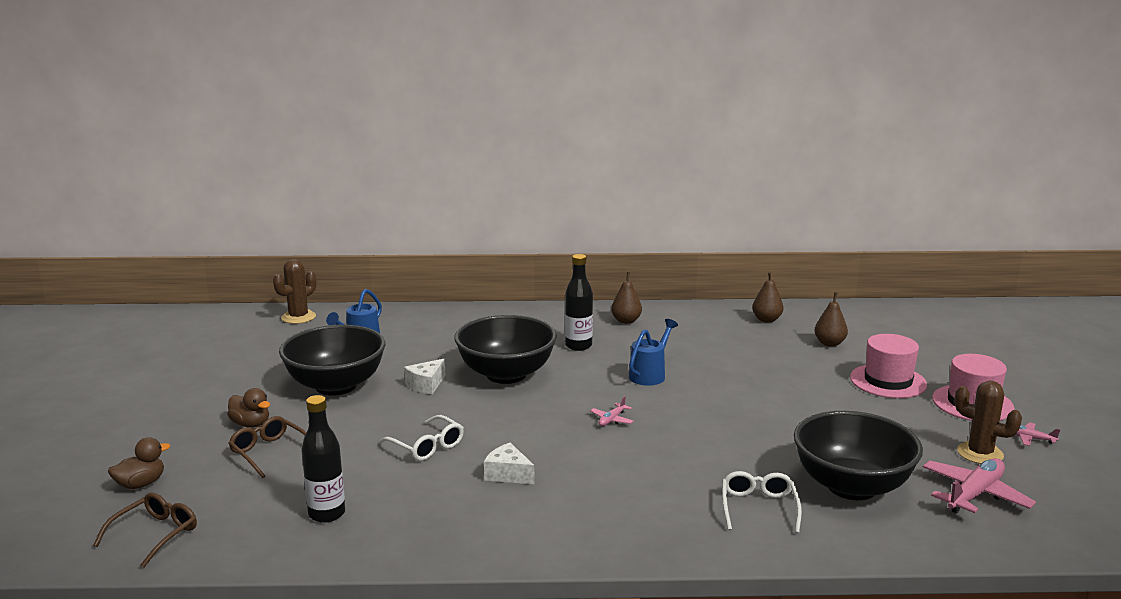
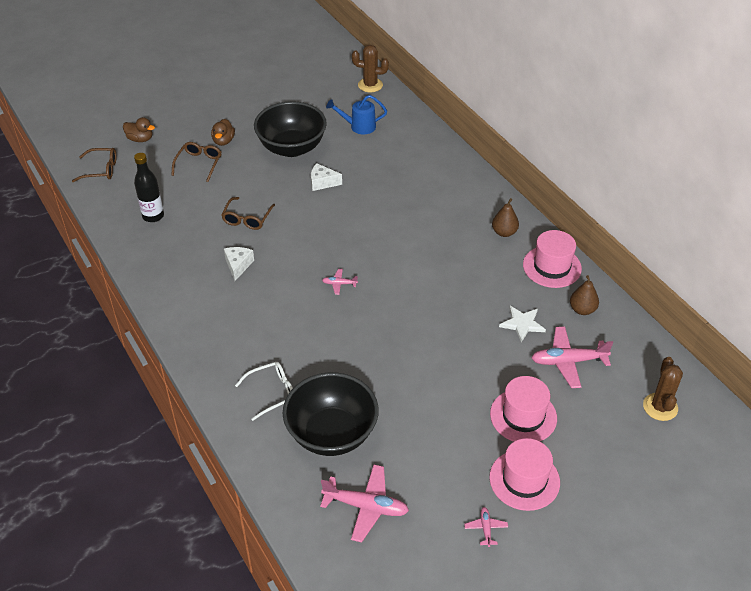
camera: 60 degrees right, 25 degrees up
white glasses [379,415,464,461] -> brown glasses [221,197,275,230]
black bowl [454,315,557,384] -> none
black bottle [565,254,593,351] -> none
blue watering can [629,319,678,386] -> none
brown pear [814,292,848,347] -> pink plane [532,326,613,388]
brown cactus [955,381,1022,464] -> brown cactus moved to [643,357,683,421]
none -> white star [499,306,546,342]
none -> pink hat [523,230,582,288]

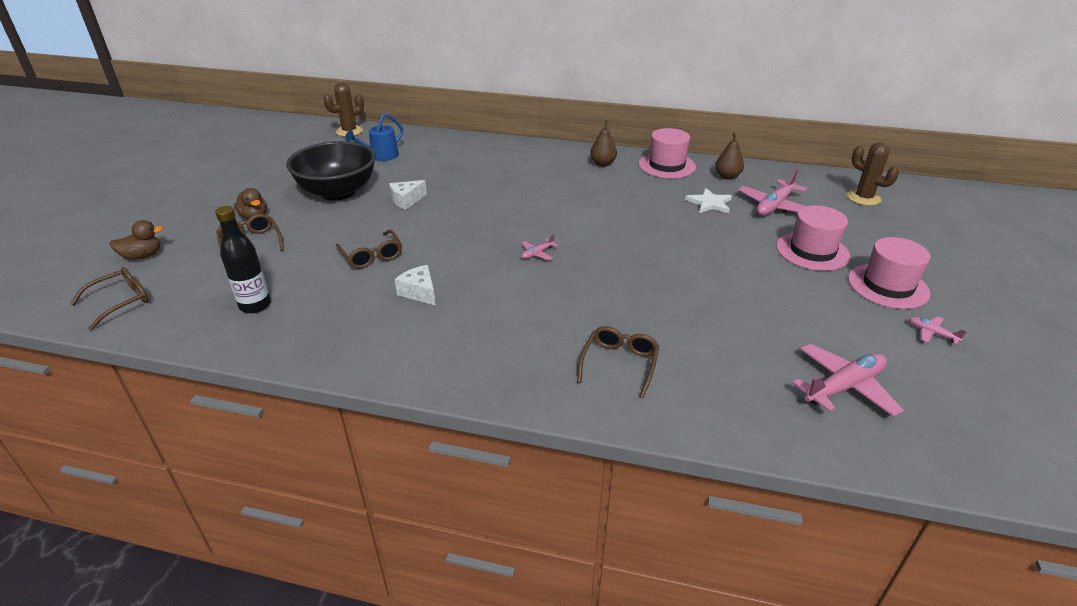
camera: 45 degrees left, 10 degrees down
white glasses [235,362,293,421] -> brown glasses [577,326,659,398]
black bowl [283,372,379,456] -> none

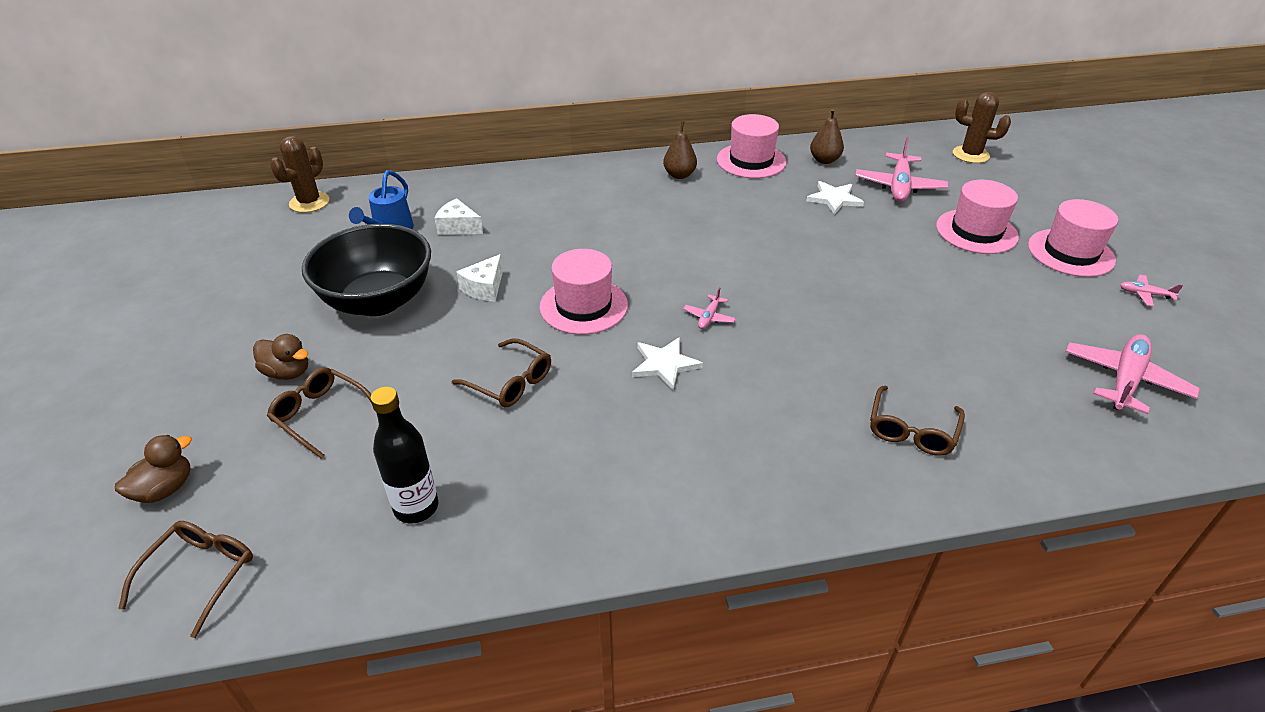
camera: 25 degrees left, 5 degrees up
white cheese [395,265,436,306] -> white cheese moved to [435,198,483,235]
brown glasses [577,326,659,398] -> brown glasses turned 150 degrees counterclockwise [870,386,965,456]
none -> pink hat [539,249,628,334]
none -> white star [632,337,703,390]

